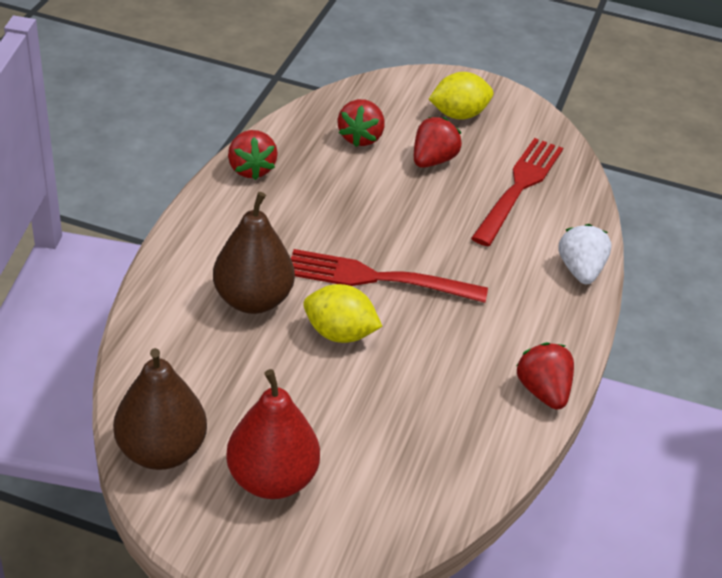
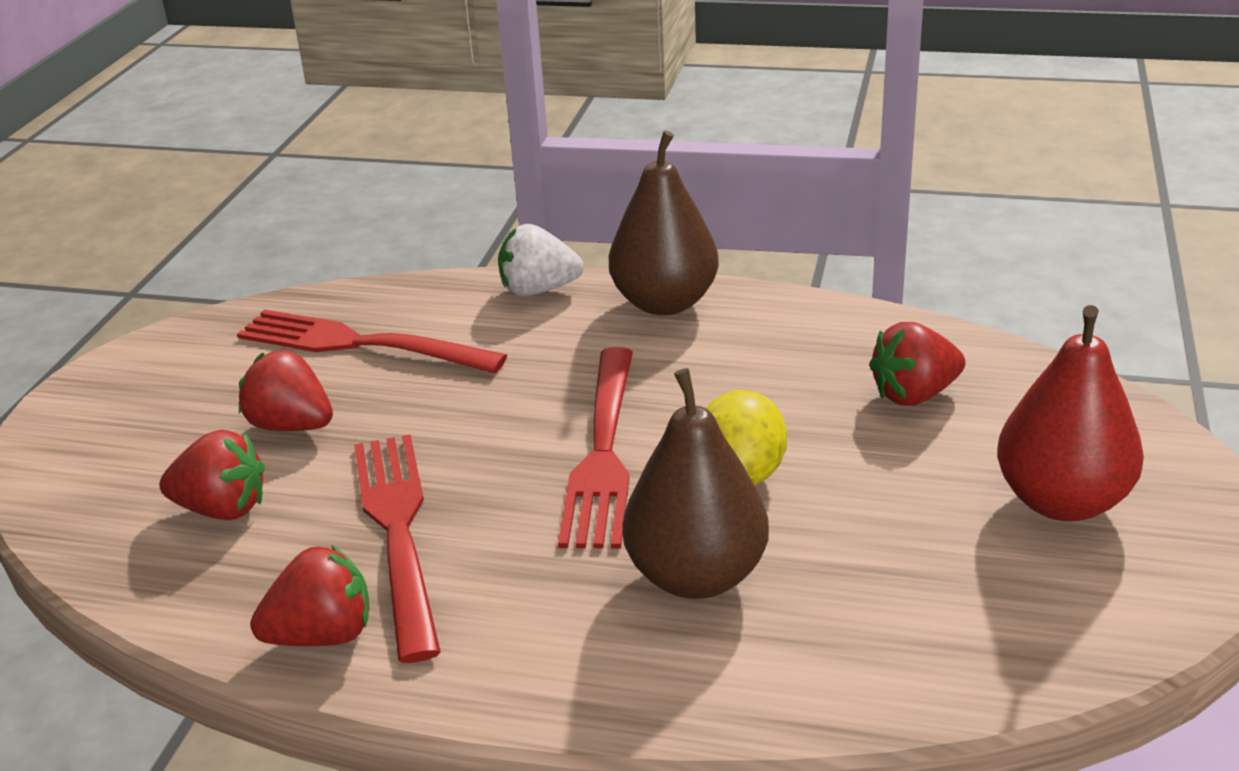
camera: 90 degrees left, 10 degrees down
brown pear [113,348,207,470] -> brown pear moved to [609,131,719,315]
yellow lemon [429,72,494,120] -> none
red strawberry [517,342,574,410] -> red strawberry moved to [869,322,965,406]
none -> red fork [354,434,441,663]

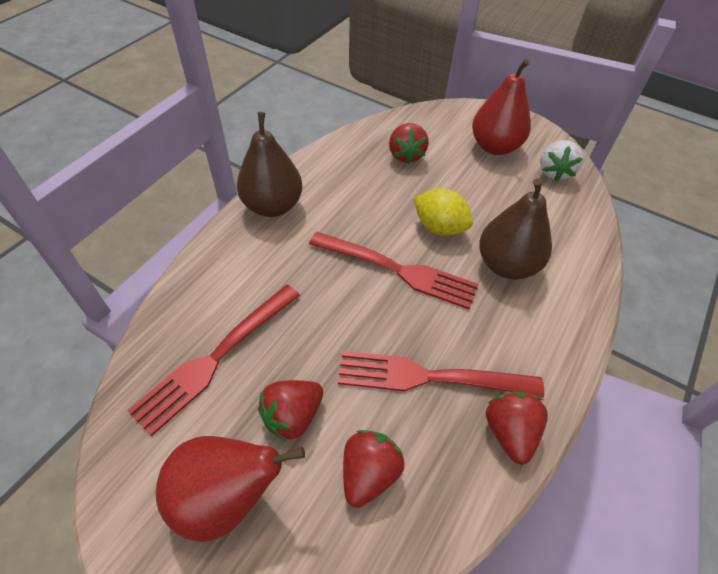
camera: 75 degrees left, 20 degrees up
white strawberry [498,224,584,296] -> white strawberry moved to [540,140,584,181]
none -> red pear [156,436,305,542]

